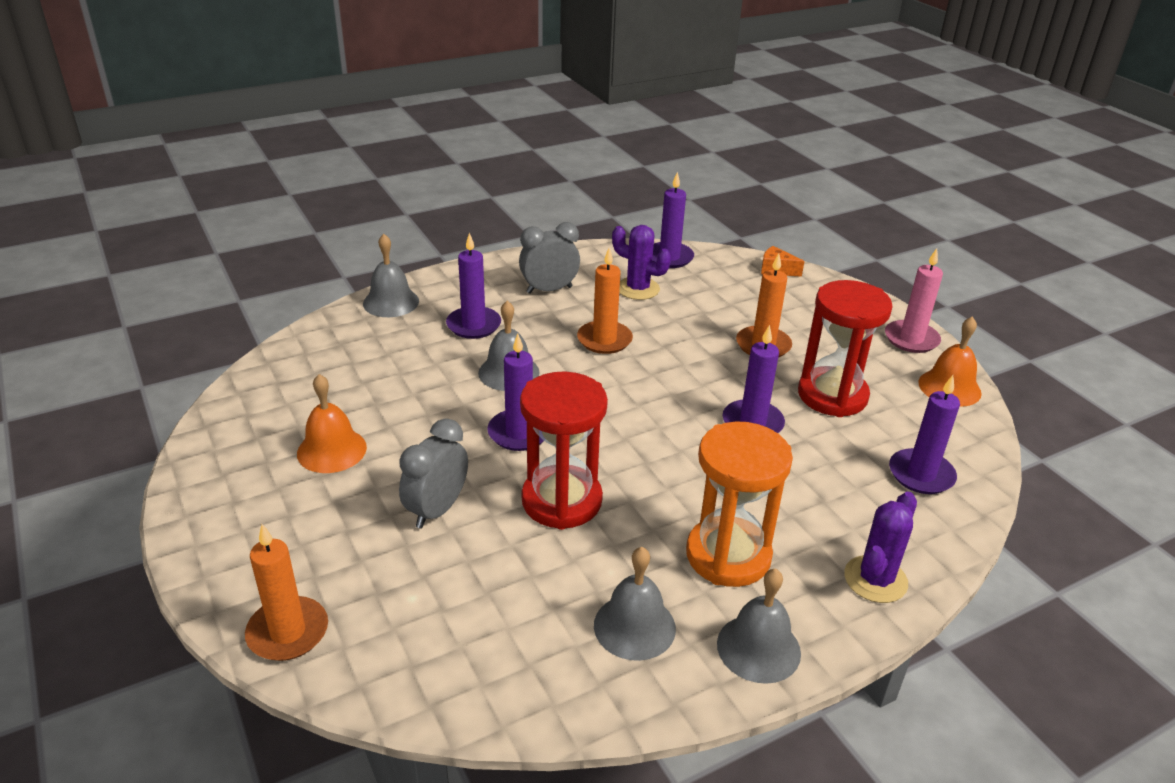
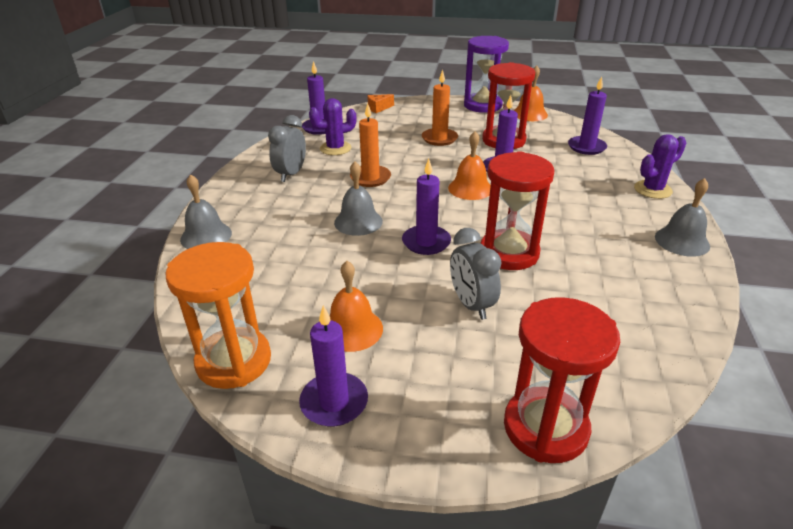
camera: 50 degrees left, 0 degrees up
orange candle [245,524,328,661] -> red hourglass [504,297,620,463]
purple candle [446,233,501,339] -> purple candle moved to [299,305,368,427]
grey bell [594,547,676,661] -> none
orange hourglass [686,421,793,587] -> orange hourglass moved to [166,242,271,389]
purple cactus [844,492,917,603] -> purple cactus turned 75 degrees clockwise [634,134,686,199]
pink candle [885,248,943,353] -> purple hourglass [464,36,509,113]
none -> orange bell [448,131,491,200]

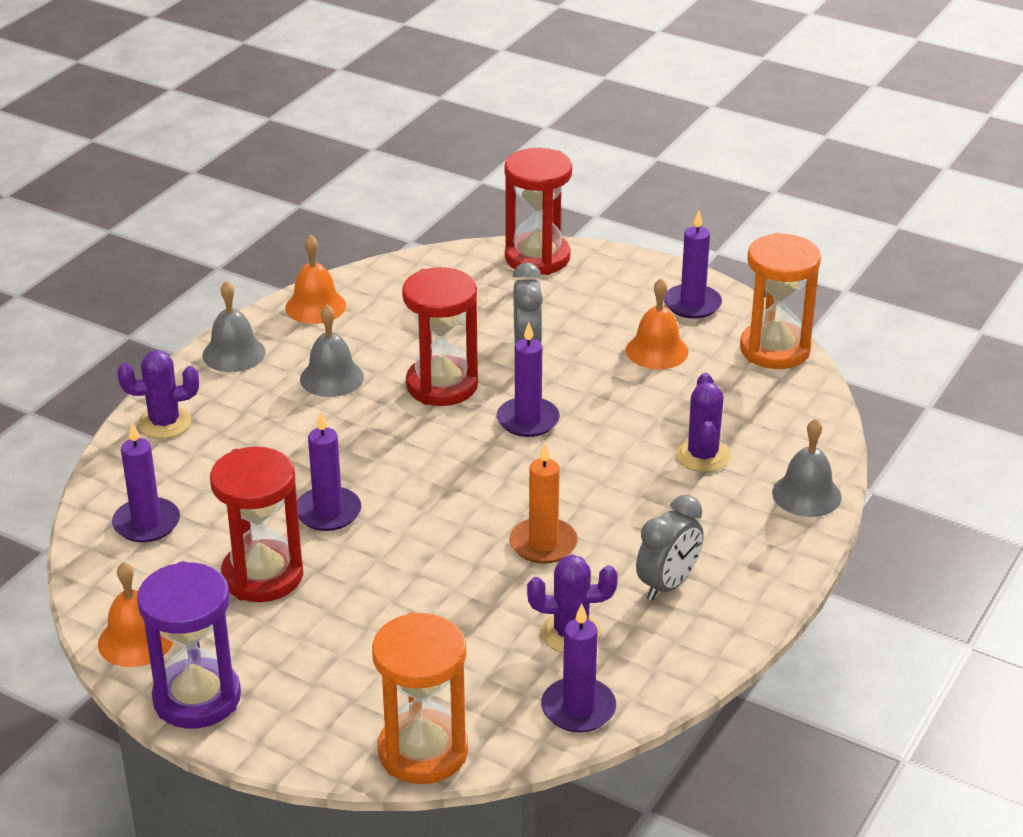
camera: 160 degrees left, 0 degrees up
grey bell [334,162,383,236] -> grey bell moved to [300,305,364,397]
orange cheese [367,94,394,113] -> orange hourglass [372,612,468,784]
orange candle [422,69,458,146] -> none
orange bell [448,131,491,200] -> orange bell moved to [285,235,346,324]
none -> purple cactus [676,373,730,472]

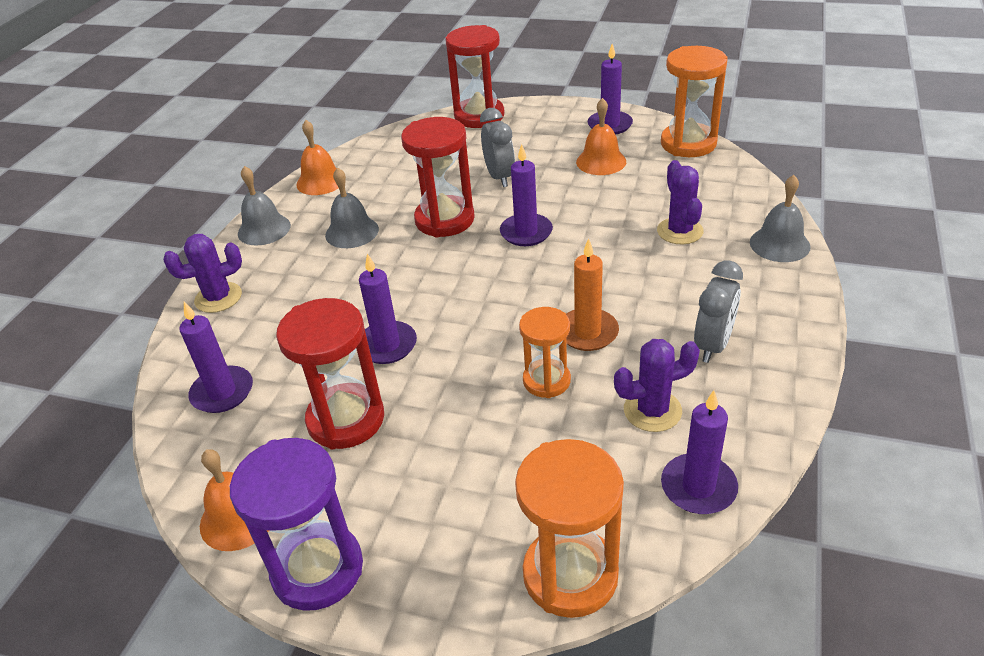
camera: 10 degrees left, 5 degrees up
none -> orange hourglass [519,307,571,398]

